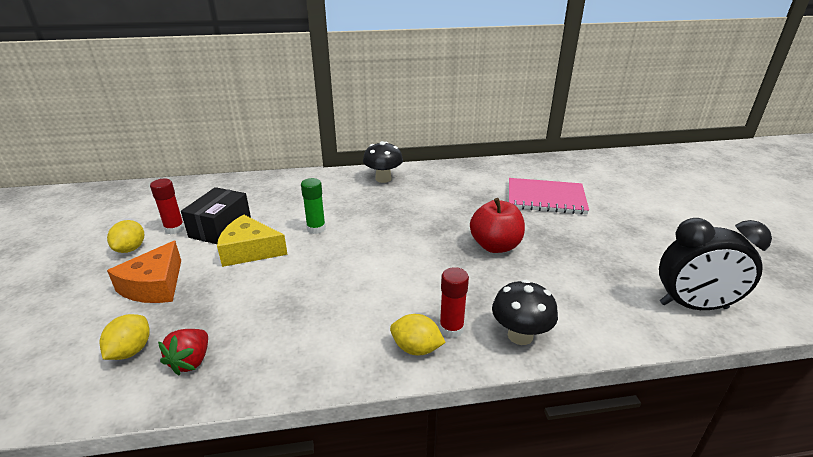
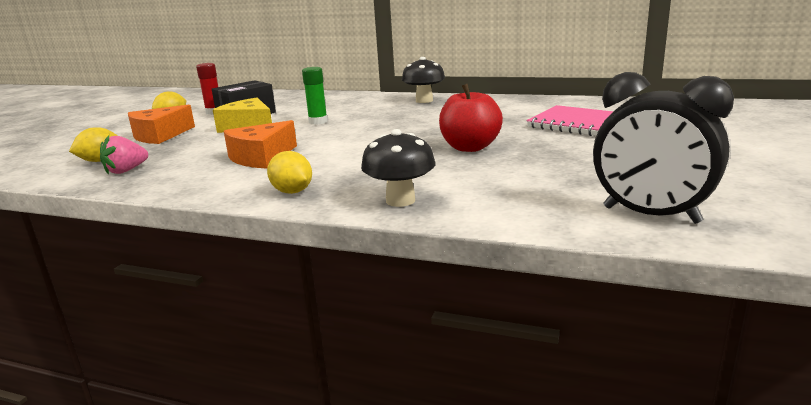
camera: 30 degrees right, 10 degrees down
red strawberry [158,329,208,376] -> pink strawberry [100,135,148,175]
red glue stick [439,267,469,338] -> none
none -> orange cheese [224,120,297,168]

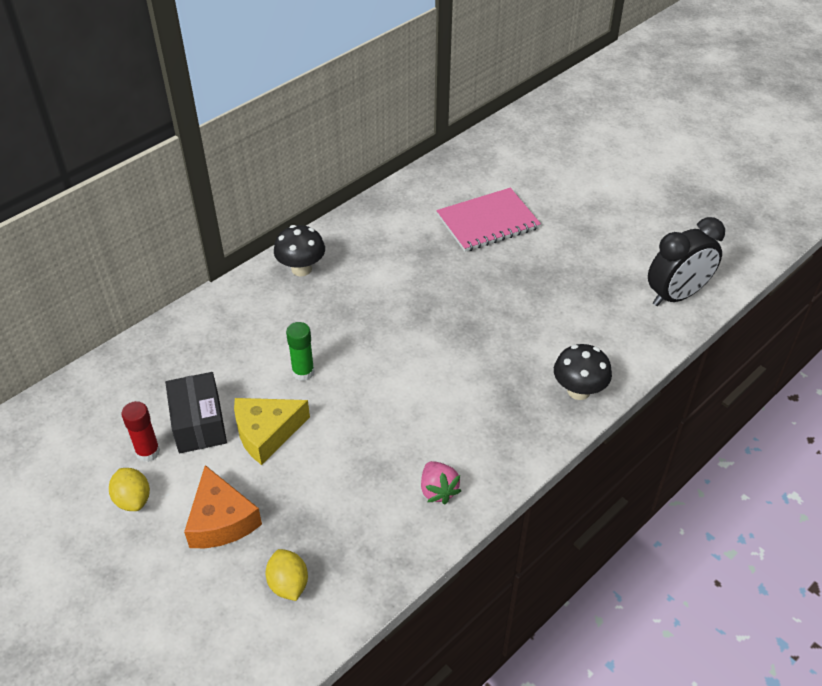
camera: 65 degrees left, 25 degrees up
pink strawberry [100,135,148,175] -> pink strawberry moved to [421,461,461,504]
orange cheese [224,120,297,168] -> none
yellow lemon [267,151,312,194] -> none
red apple [439,84,503,152] -> none

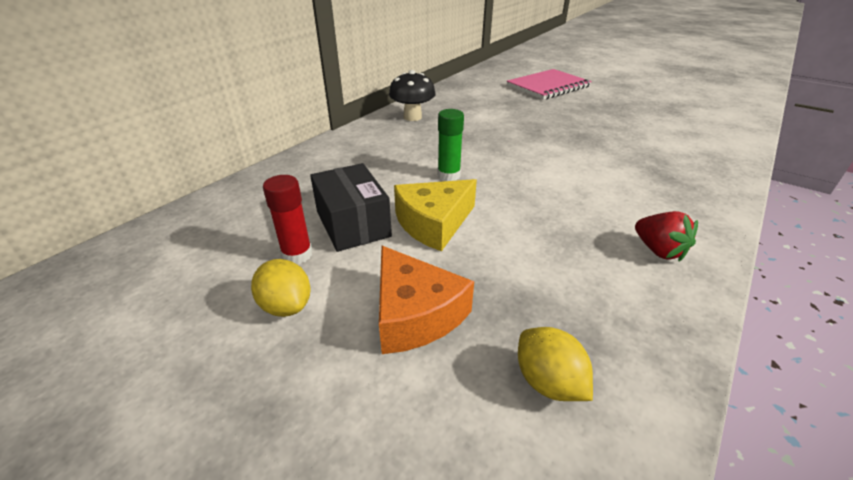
camera: 10 degrees left, 10 degrees down
pink strawberry [421,461,461,504] -> red strawberry [635,211,698,262]
black mushroom [554,344,612,400] -> none
black clock [648,217,725,306] -> none

